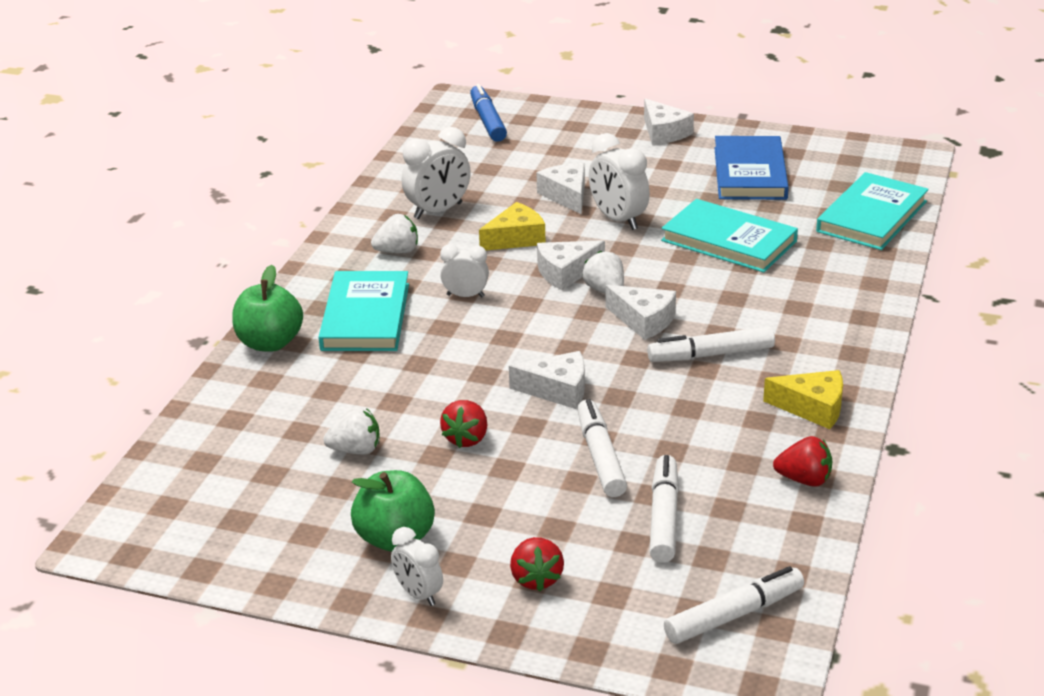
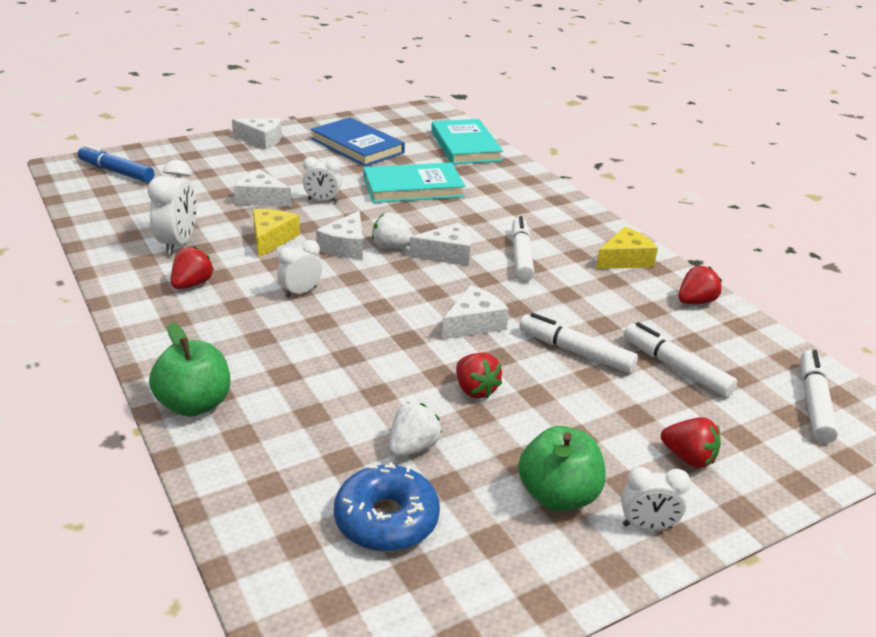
camera: 50 degrees left, 0 degrees up
turquoise book [318,271,409,351] -> none
white strawberry [371,214,418,253] -> red strawberry [171,246,214,289]
white clock [589,133,650,230] -> white clock [303,157,342,203], size x0.62
white marker [647,327,775,362] -> white marker turned 150 degrees clockwise [511,216,535,281]
none -> blue donut [334,462,440,552]

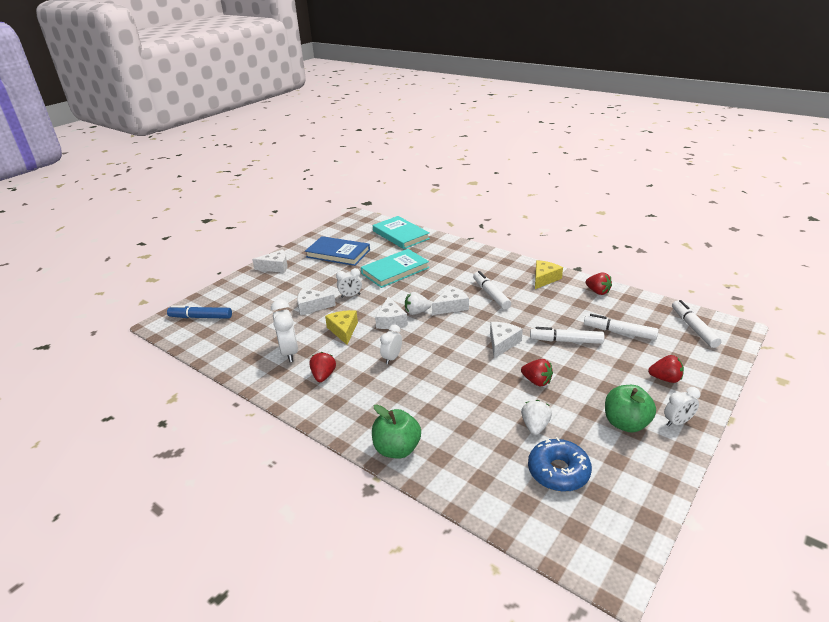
camera: 20 degrees left, 0 degrees up
red strawberry [679,266,722,304] -> red strawberry turned 105 degrees clockwise [585,272,612,295]

